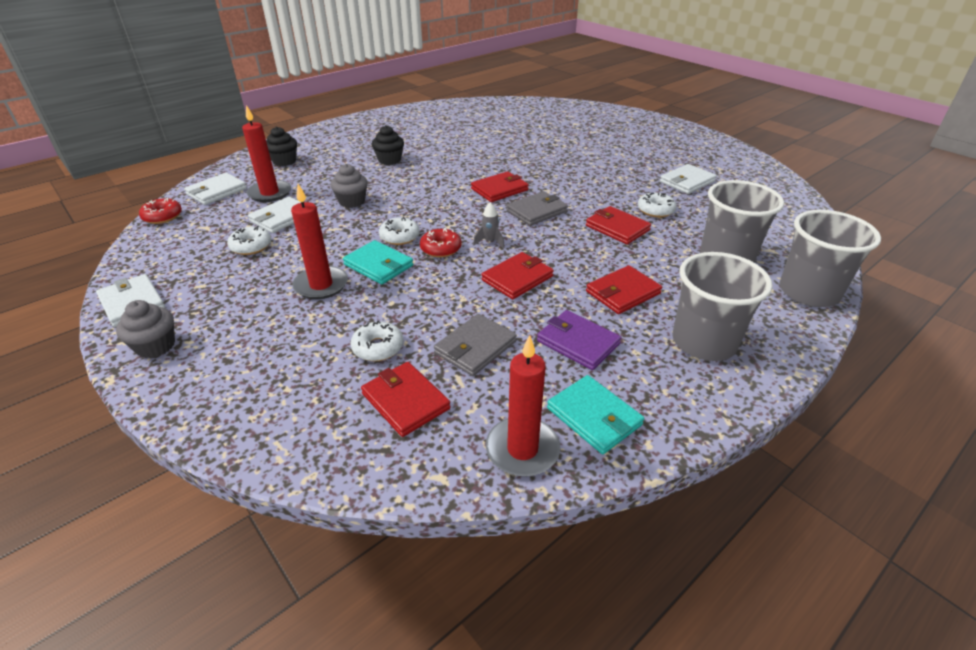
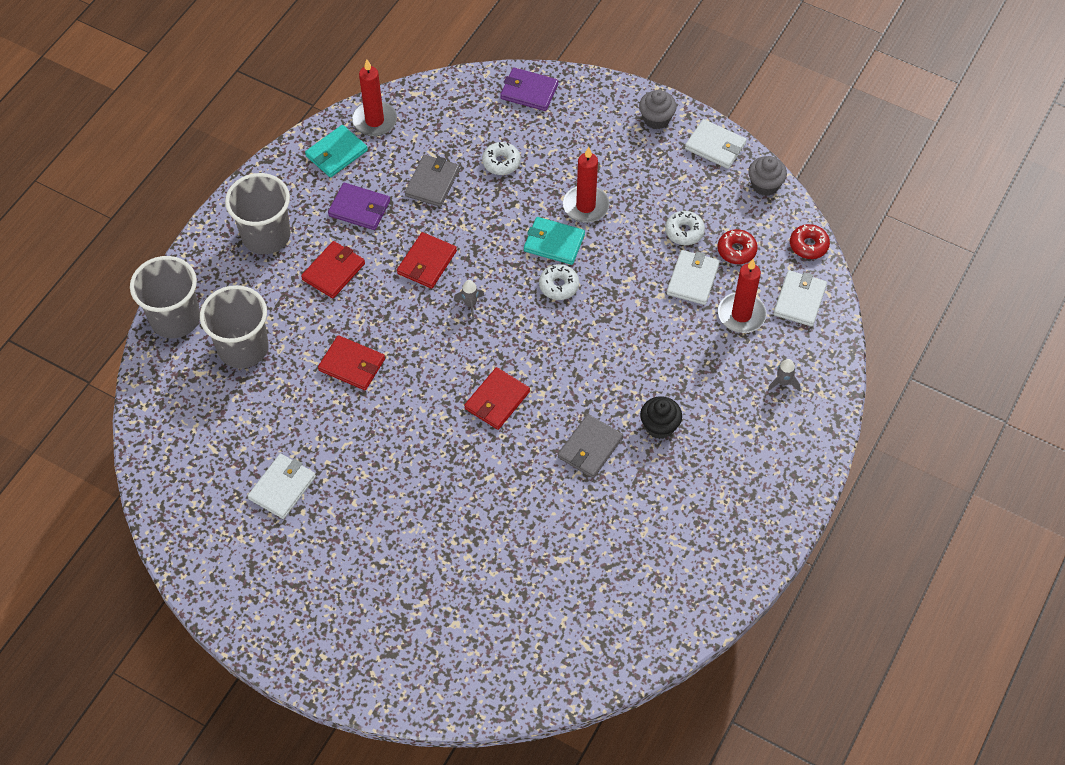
camera: 160 degrees right, 20 degrees up
black cupcake [266,126,297,166] -> grey rocket [768,359,800,391]
grey cupcake [330,164,368,208] -> grey cupcake moved to [748,156,787,196]
red wallet [361,362,451,437] -> none
red donut [420,228,461,257] -> red donut moved to [718,229,758,264]
grey wallet [506,191,568,226] -> grey wallet moved to [558,414,623,478]
turquoise wallet [547,375,644,454] -> turquoise wallet turned 75 degrees counterclockwise [305,125,368,178]
white donut [638,193,677,218] -> none
none -> purple wallet [500,67,558,111]

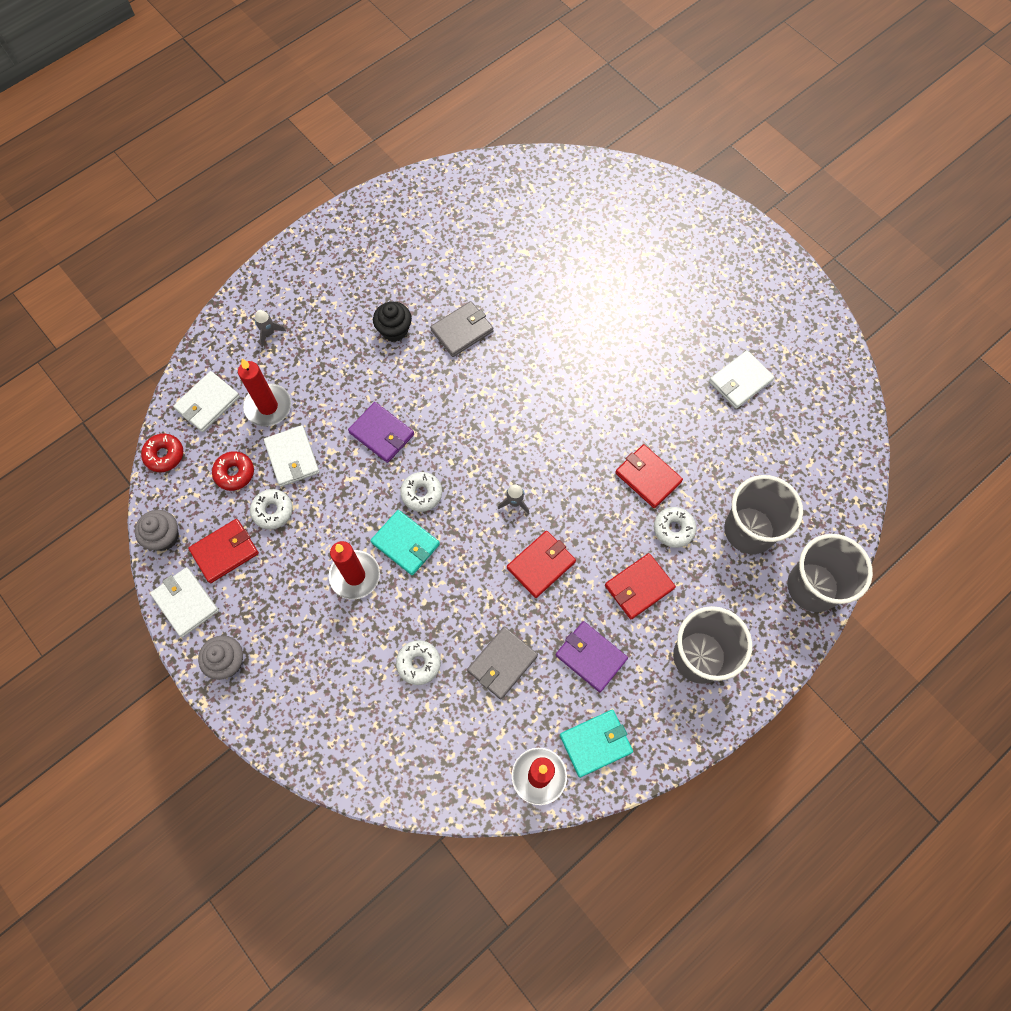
camera: 160 degrees left, 10 degrees up
red wallet [464,367,530,430] -> red wallet moved to [188,519,259,583]
purple wallet [500,67,558,111] -> purple wallet moved to [348,402,414,463]
white wallet [667,250,720,305] -> white wallet turned 60 degrees counterclockwise [264,425,320,487]
none -> white donut [654,507,696,548]

